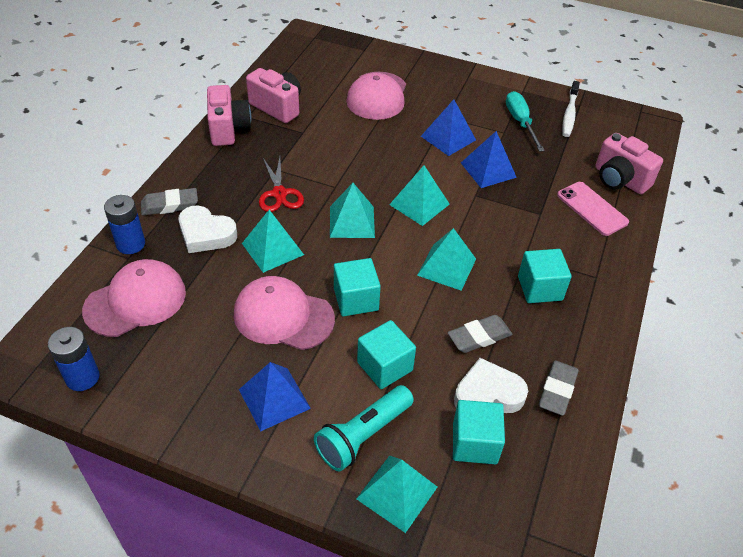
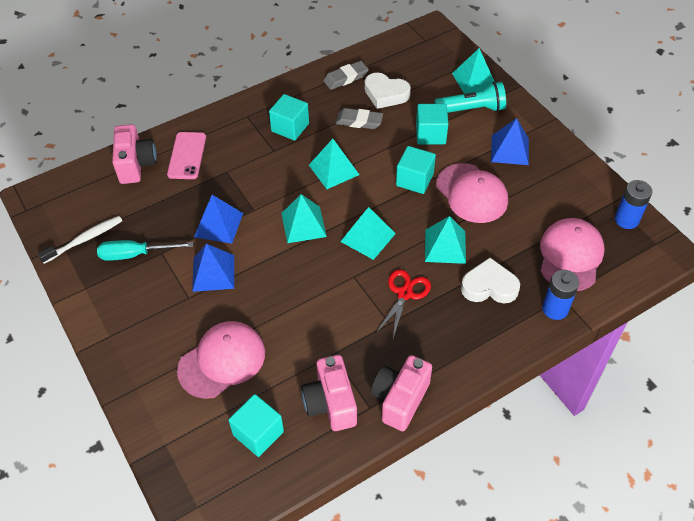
camera: 140 degrees left, 5 degrees up
pink cap [82,259,186,337] -> pink cap turned 105 degrees clockwise [540,218,605,291]
grey eraser [141,188,198,215] -> none
white heart [178,206,237,253] -> white heart turned 60 degrees counterclockwise [461,258,520,304]
turquoise cube [453,400,505,464] -> turquoise cube moved to [229,394,284,457]
turquoise screwdriver [506,91,545,152] -> turquoise screwdriver turned 60 degrees clockwise [97,240,193,261]

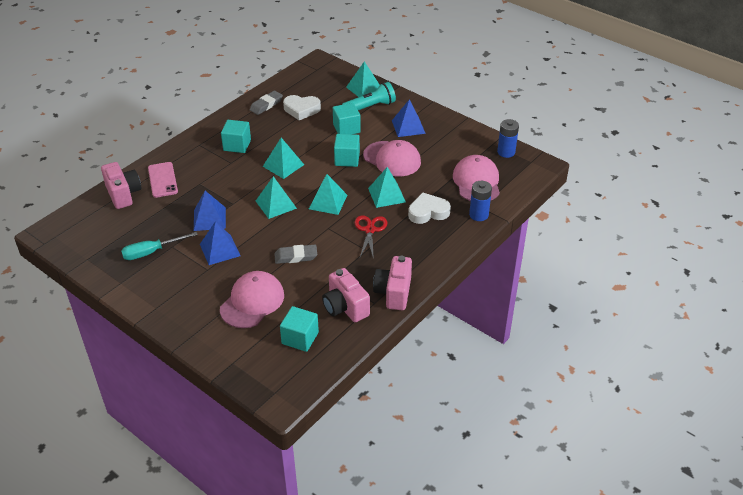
camera: 20 degrees left, 10 degrees down
white toothbrush [38,216,122,264] -> none
grey eraser [335,108,383,129] -> grey eraser moved to [274,245,317,264]

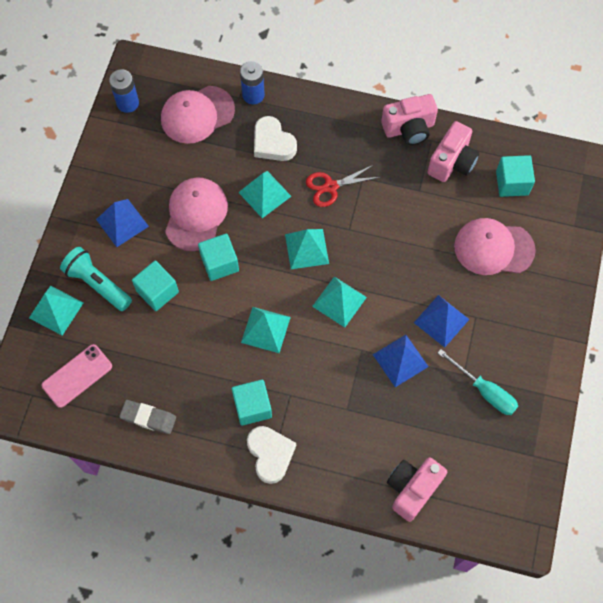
camera: 115 degrees left, 25 degrees up
pink phone [148,162,178,198] -> pink phone moved to [42,344,112,408]
grey eraser [274,245,317,264] -> none
white heart [283,95,321,120] -> white heart moved to [247,426,296,484]

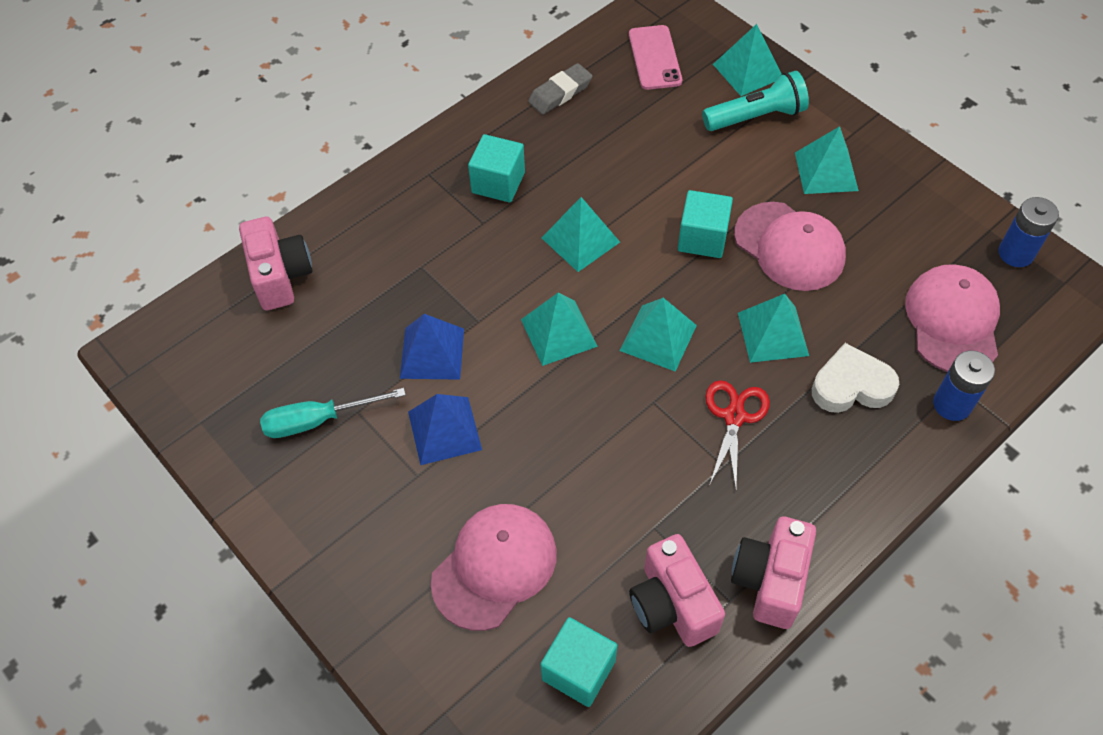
camera: 125 degrees right, 10 degrees down
blue pyramid [96,199,149,247] -> turquoise pyramid [795,126,859,194]
turquoise cube [132,260,179,311] -> none
white heart [247,426,296,484] -> none

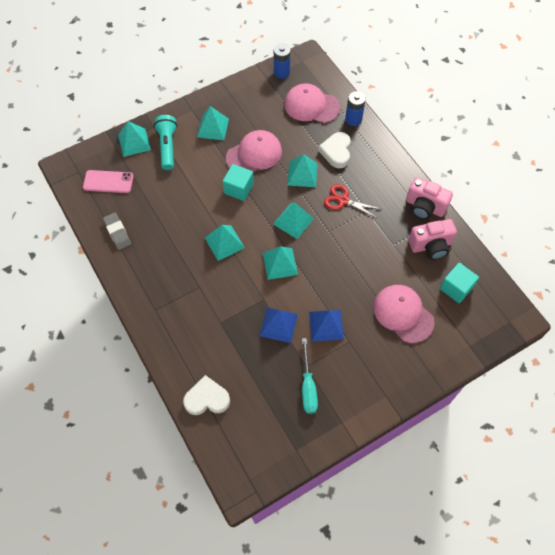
camera: 80 degrees left, 5 degrees up
pink camera [239,217,313,310] -> white heart [183,375,230,415]
turquoise cube [468,134,525,202] -> none

